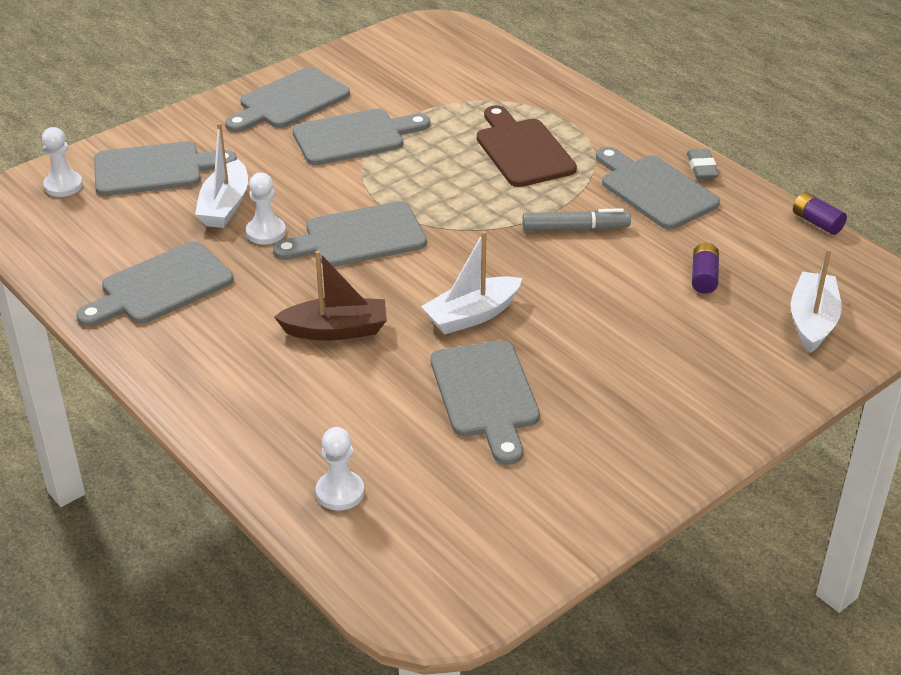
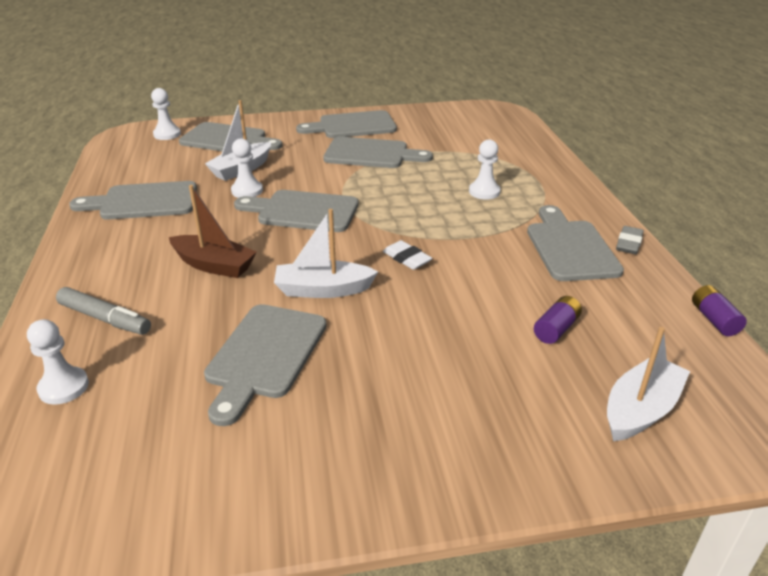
camera: 30 degrees right, 5 degrees down
brown cutting board [477,105,577,187] -> white pawn [469,139,501,200]
grey marker [522,208,631,231] -> grey marker moved to [56,287,151,335]
none -> white eraser [383,240,432,270]

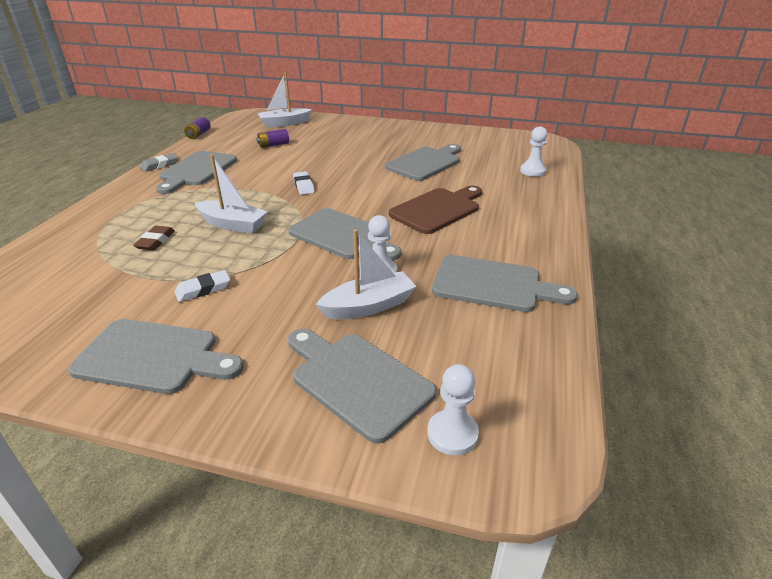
camera: 155 degrees left, 0 degrees up
grey marker [56,287,151,335] -> none
brown boat [169,185,257,278] -> brown cutting board [389,186,482,234]
white boat [274,209,378,298] -> white boat moved to [195,155,268,233]
grey cutting board [323,137,433,168] -> white eraser [175,270,230,302]
white pawn [469,139,501,200] -> none
none -> brown eraser [133,226,175,251]

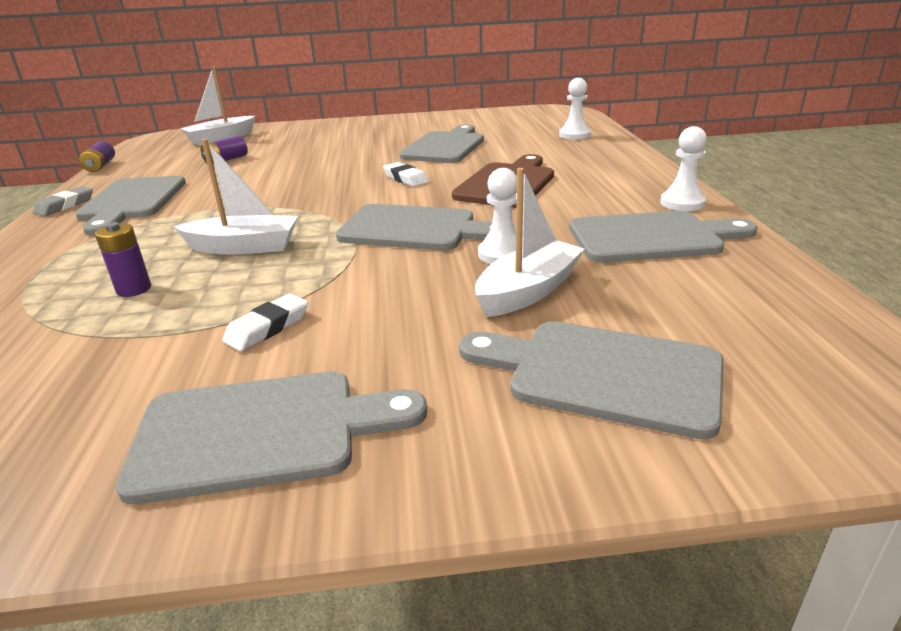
camera: 20 degrees left, 5 degrees down
brown eraser [133,226,175,251] -> purple battery [95,222,151,297]
white eraser [293,171,315,195] -> white eraser moved to [383,162,429,187]
white pawn [427,364,479,455] -> white pawn moved to [660,126,707,211]

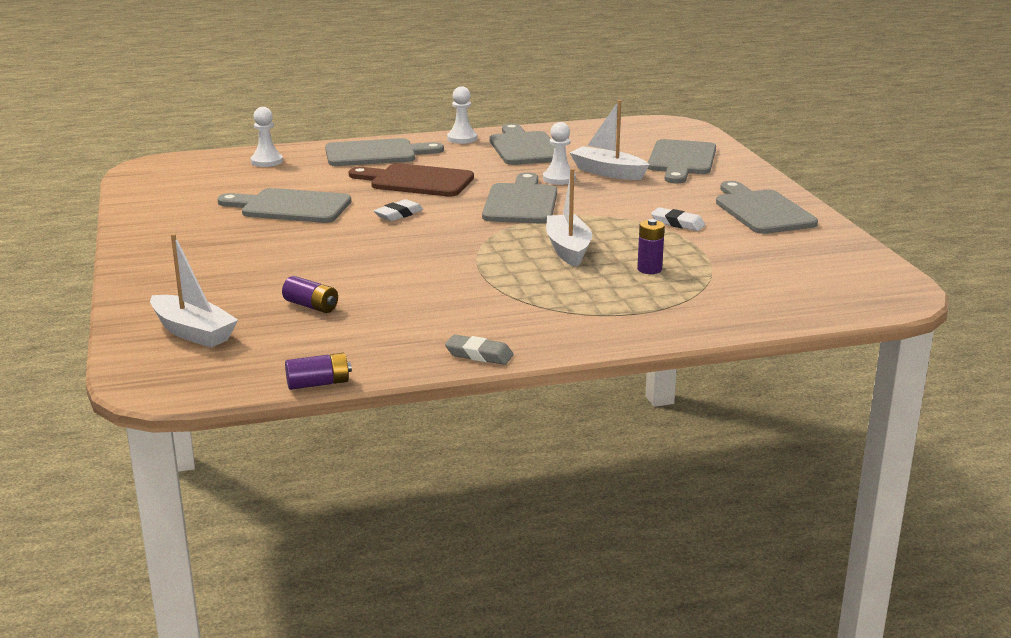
camera: 100 degrees left, 5 degrees down
grey cutting board [75,176,186,236] -> grey cutting board moved to [325,138,444,166]

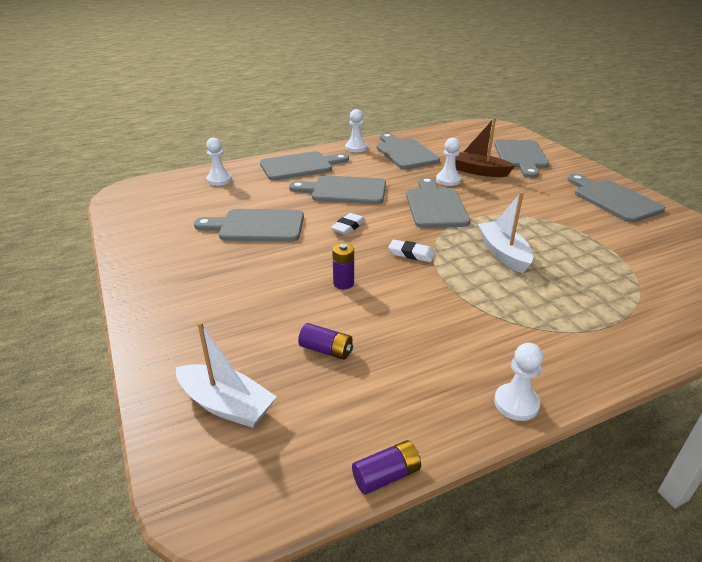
camera: 10 degrees left, 10 degrees up
brown cutting board [349,163,474,197] -> grey cutting board [289,175,386,204]
grey eraser [445,335,514,365] -> white pawn [494,343,543,421]
white boat [570,100,649,180] -> brown boat [455,117,515,177]
purple battery [637,219,665,274] -> purple battery moved to [332,243,354,289]
white eraser [651,207,705,231] -> white eraser moved to [388,239,435,262]

